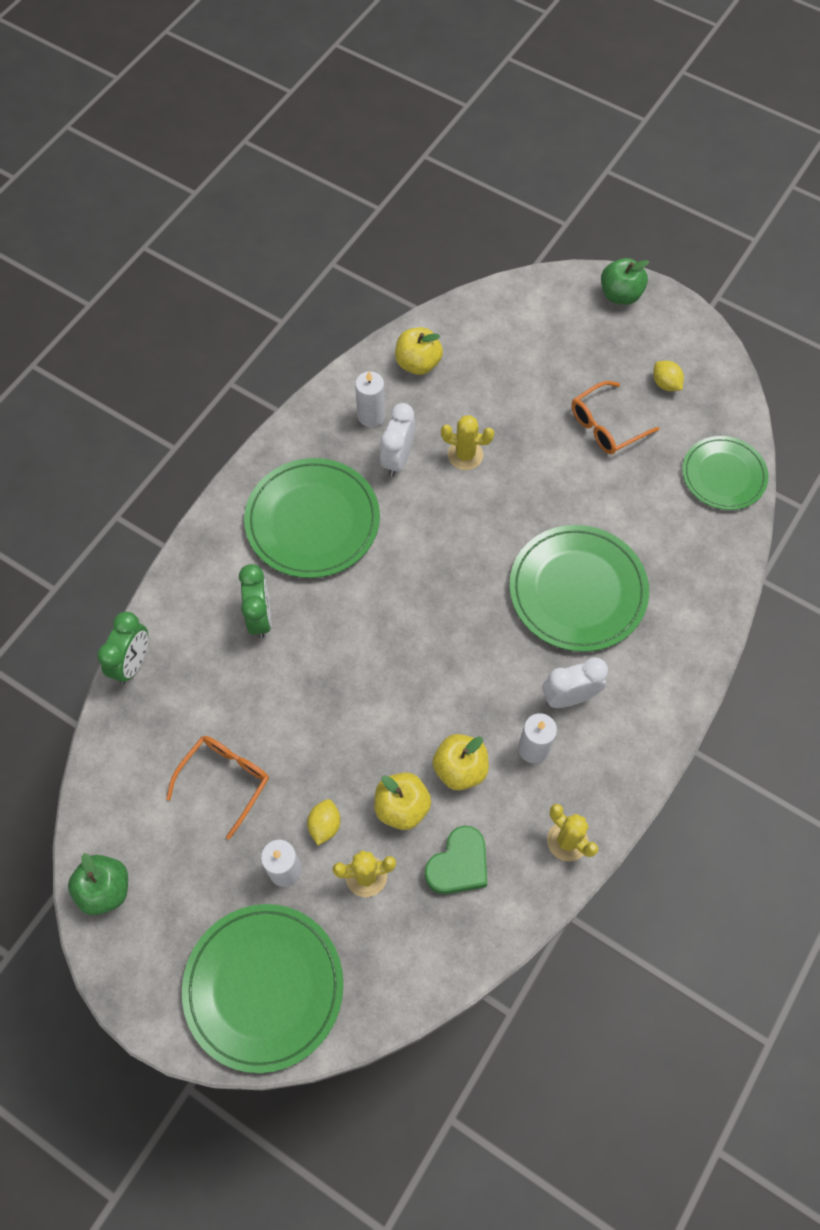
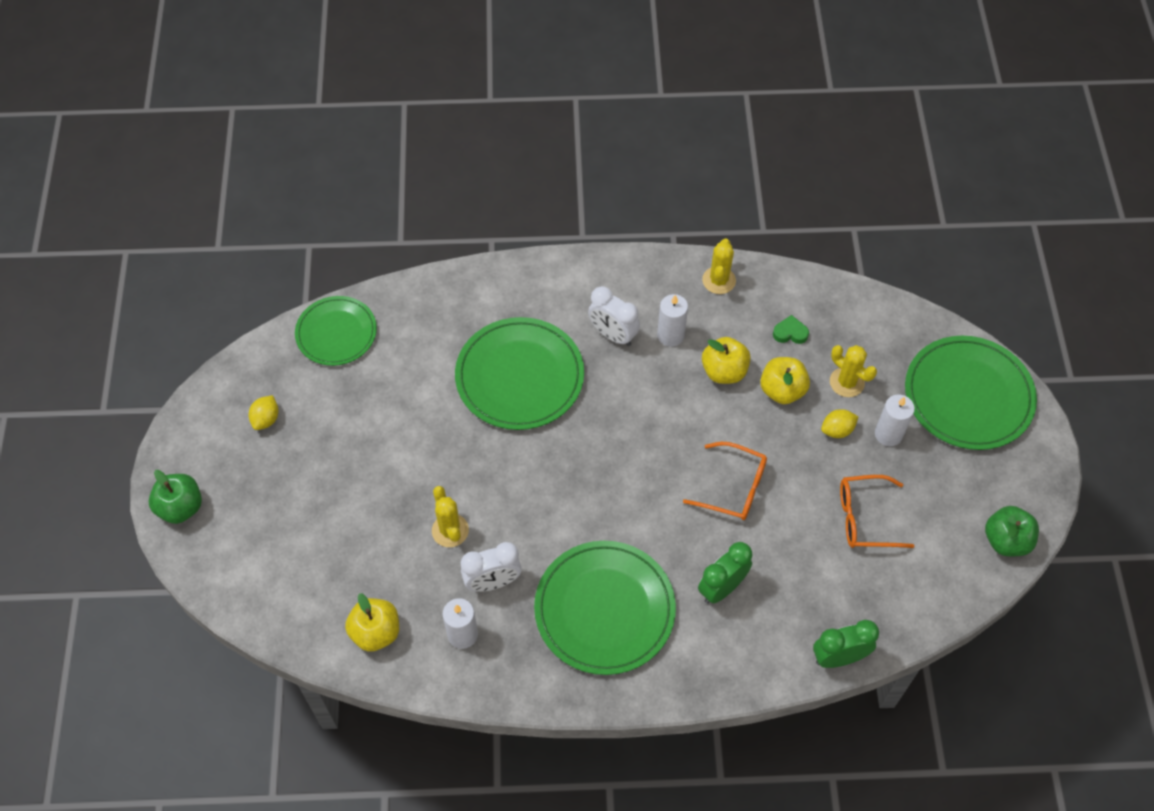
camera: 125 degrees left, 5 degrees down
green heart [425,826,487,894] -> green heart [773,315,809,344], size x0.59
orange glasses [571,381,659,454] -> orange glasses moved to [683,442,767,520]

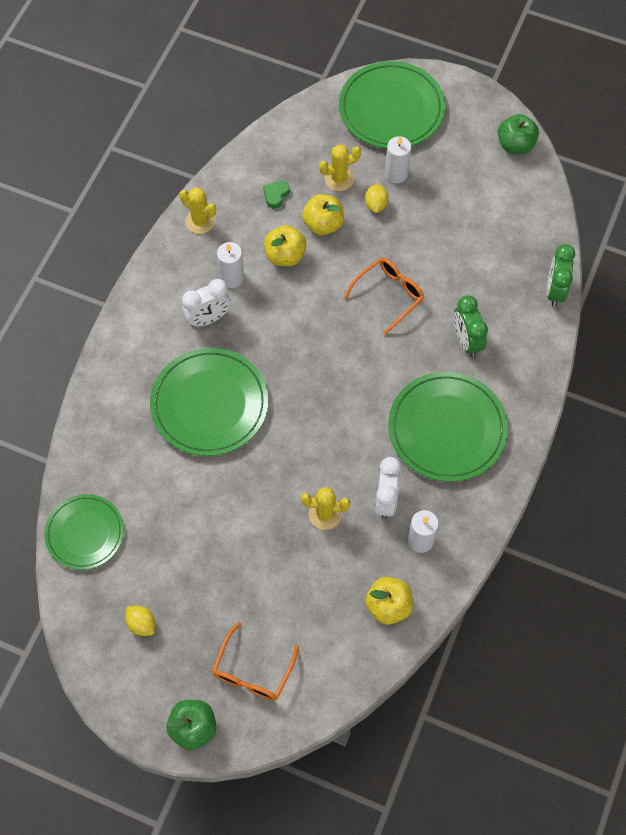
camera: 65 degrees left, 5 degrees up
orange glasses [840,475,914,548] -> orange glasses moved to [212,622,299,701]

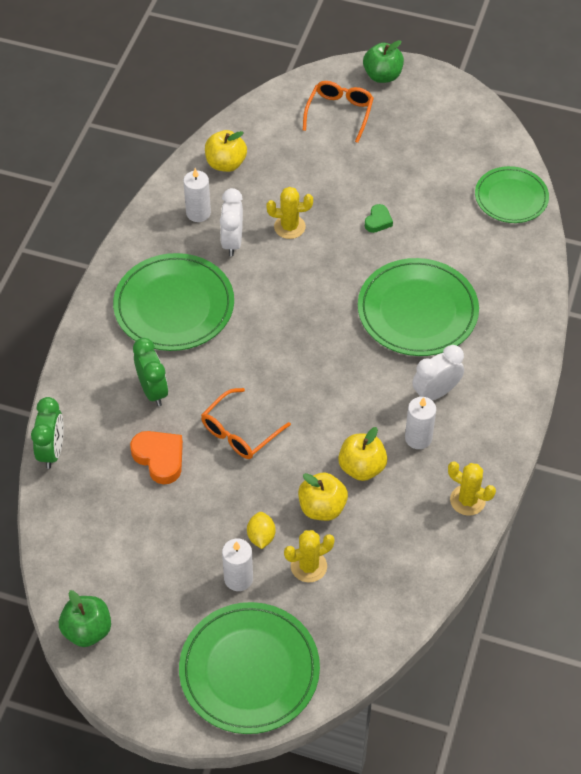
camera: 175 degrees right, 10 degrees down
yellow lemon [125,606,155,636] -> none
green heart [263,181,290,209] -> green heart moved to [365,204,393,233]
none -> orange heart [130,431,183,484]

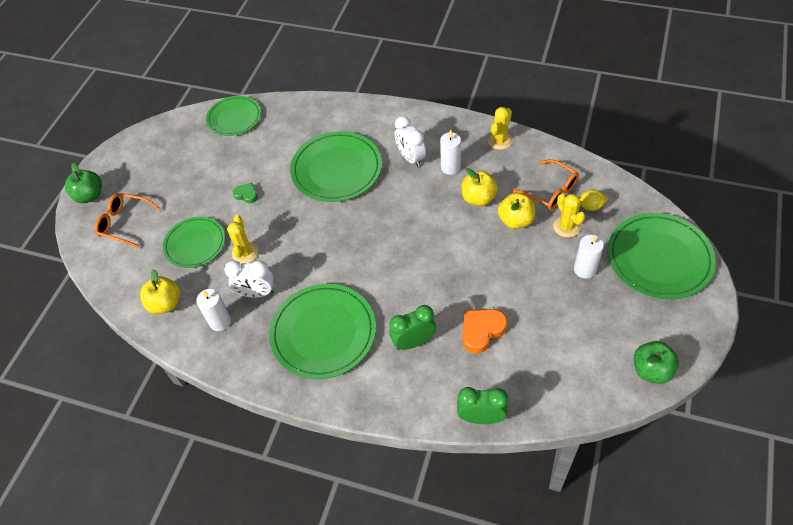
camera: 85 degrees left, 0 degrees up
orange glasses [201,388,291,459] -> orange glasses moved to [512,159,579,210]
yellow lemon [247,512,276,549] -> yellow lemon moved to [579,190,608,211]
none -> green plate [163,217,225,268]

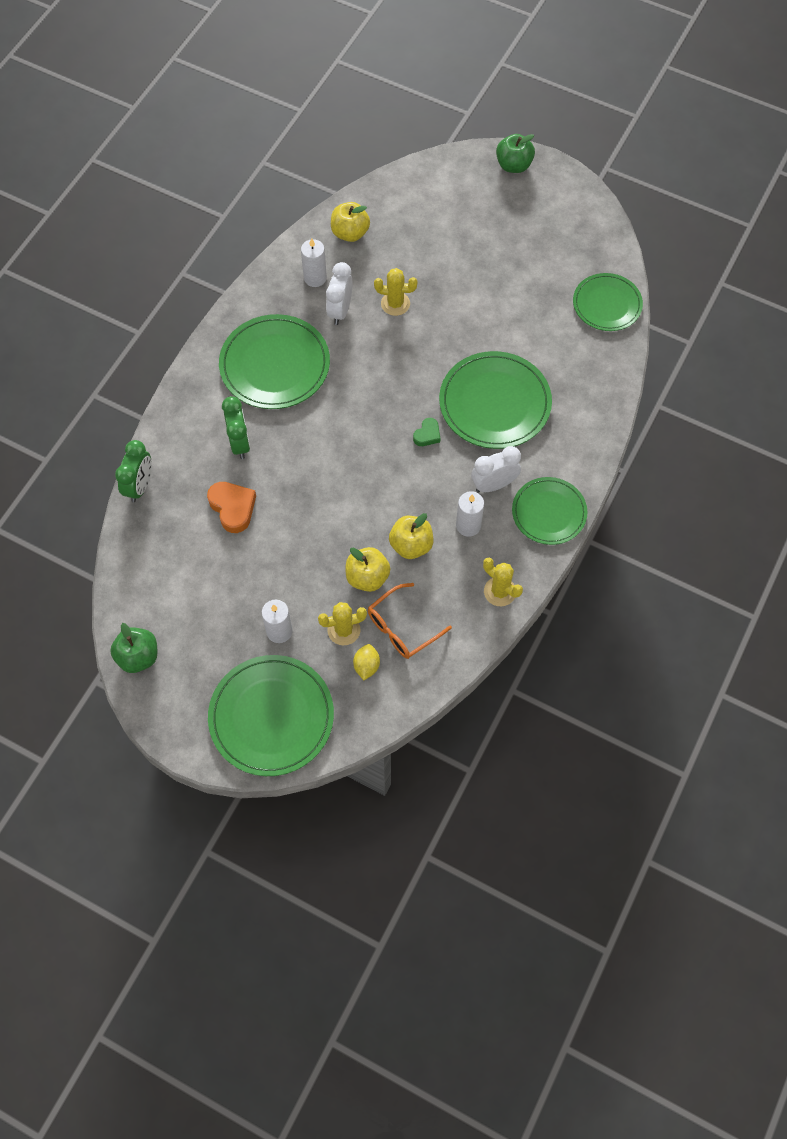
camera: 95 degrees right, 10 degrees up
orange glasses [95,193,162,248] -> none
green plate [163,217,225,268] -> green plate moved to [512,477,587,545]
green heart [232,182,258,204] -> green heart moved to [413,418,440,446]

